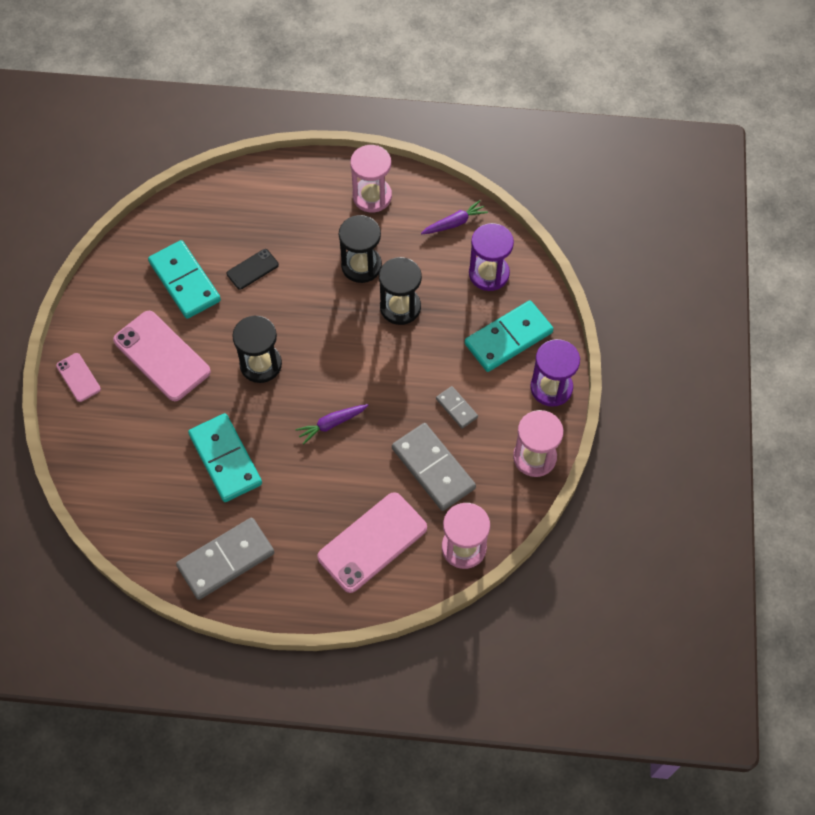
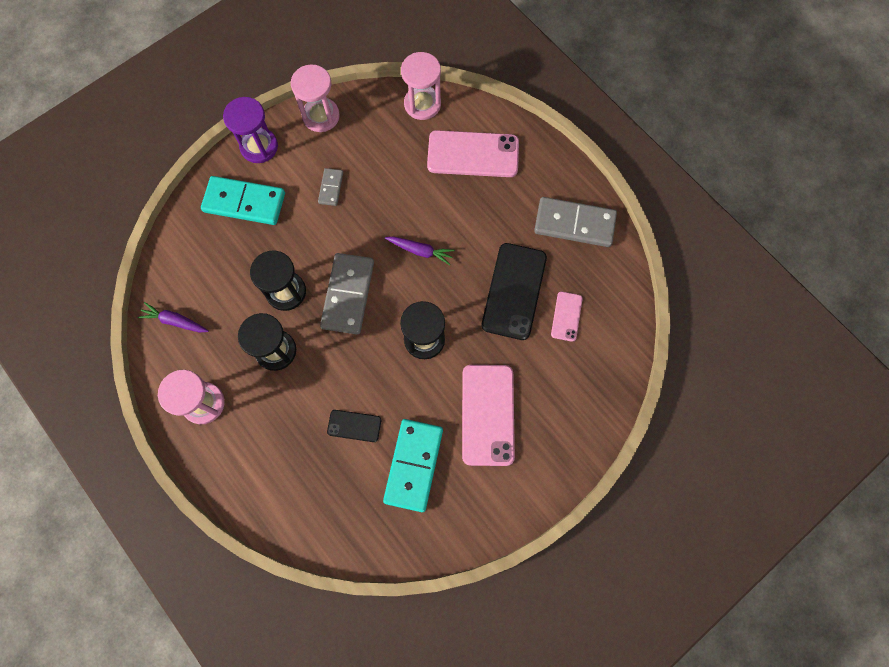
camera: 135 degrees left, 10 degrees up
pink phone [56,353,101,402] -> pink phone moved to [551,291,583,342]
turquoise domino [188,413,262,502] -> black phone [482,243,547,340]
grey domino [392,423,476,511] -> grey domino moved to [320,253,374,334]
purple hourglass [469,223,514,291] -> none

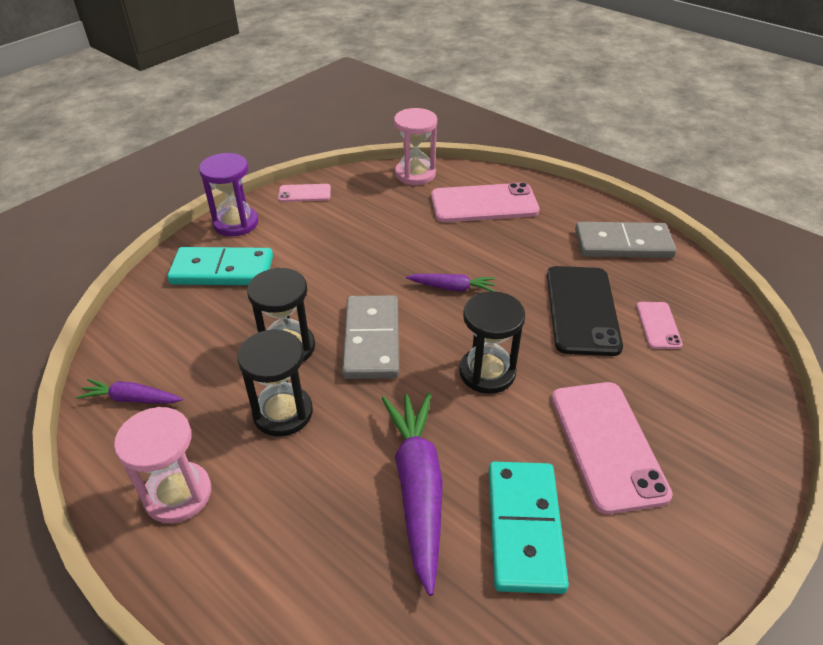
camera: 10 degrees left, 30 degrees down
pink hourglass [291,64,340,132] -> pink phone [278,184,331,202]
grey domino [318,168,343,206] -> none
black phone [327,410,381,442] -> purple carrot [382,392,443,596]

